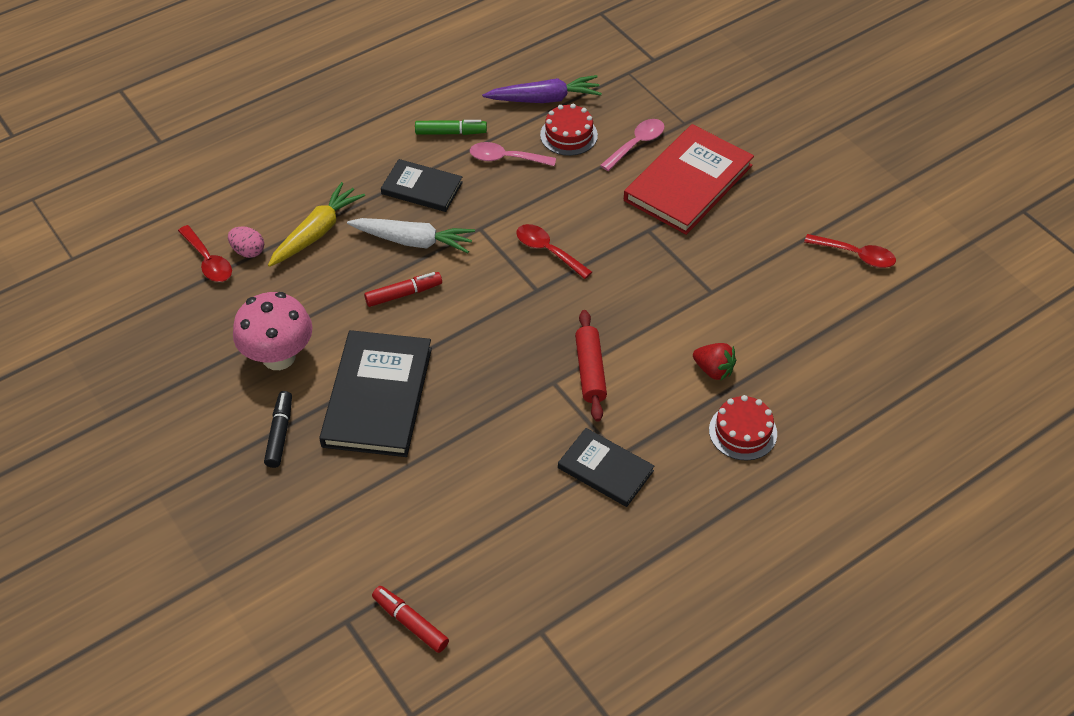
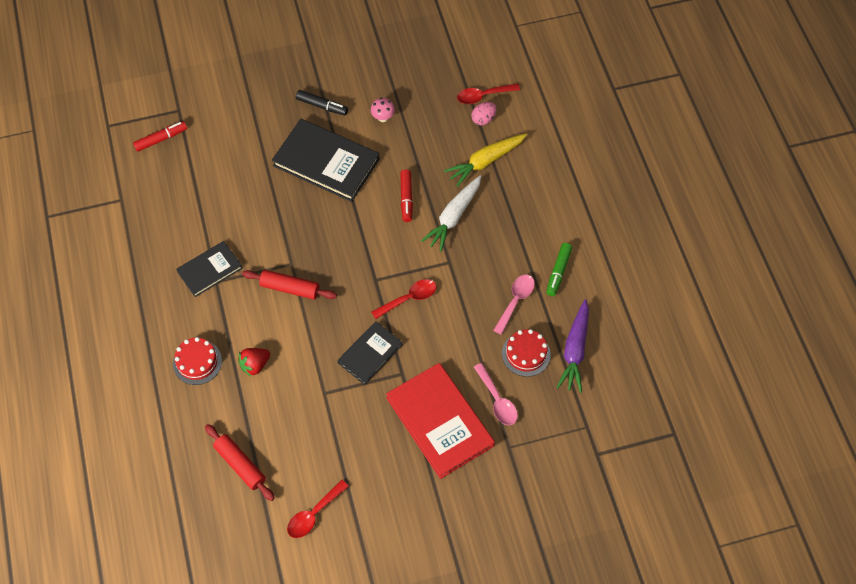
camera: 110 degrees right, 10 degrees up
pink mushroom [233,292,312,370] -> pink mushroom [371,98,395,122], size x0.47
yellow carrot [268,182,365,267] -> yellow carrot turned 90 degrees clockwise [444,134,527,187]
black book [381,159,463,212] -> black book moved to [337,321,403,385]
none -> red rolling pin [205,424,275,501]

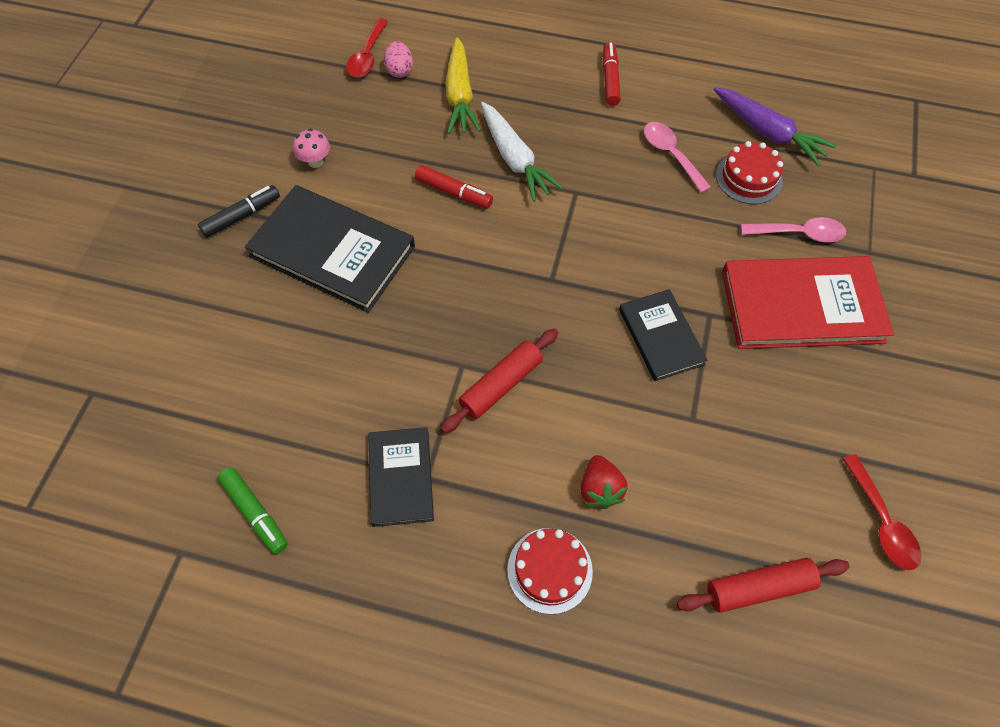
camera: 60 degrees left, 0 degrees up
red marker [133,121,187,152] -> red marker moved to [603,42,621,106]
black book [272,119,380,202] -> black book turned 60 degrees clockwise [245,185,415,313]
red spoon [371,279,437,319] -> none
green marker [546,243,572,296] -> green marker moved to [217,467,288,554]

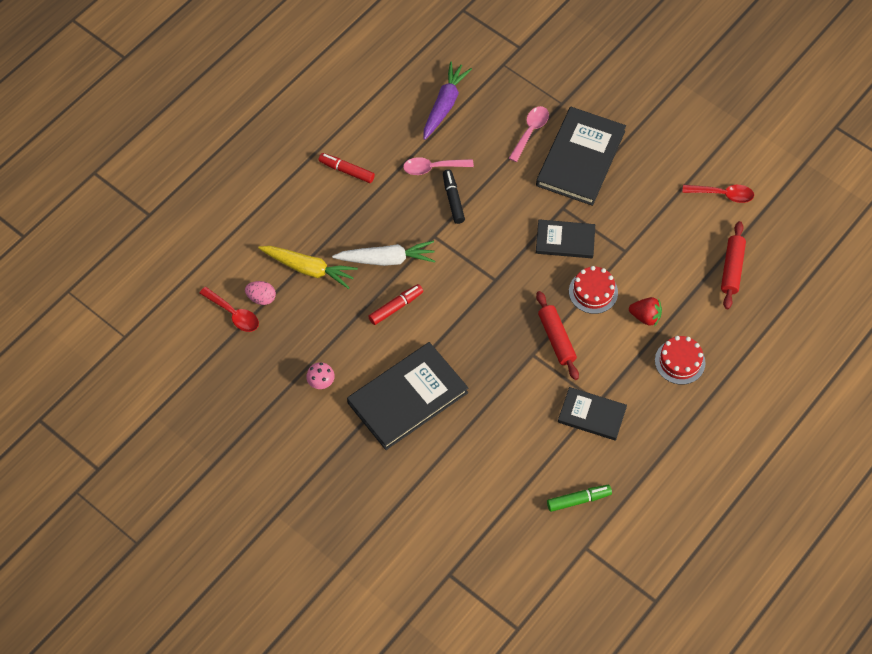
camera: 65 degrees left, 0 degrees up
black marker [198,185,280,238] -> black marker moved to [443,169,465,224]
purple carrot [713,87,836,166] -> purple carrot turned 45 degrees counterclockwise [423,61,472,140]
red cake [716,141,783,204] -> red cake moved to [569,266,618,314]
red book [722,256,894,349] -> black book [536,107,626,206]

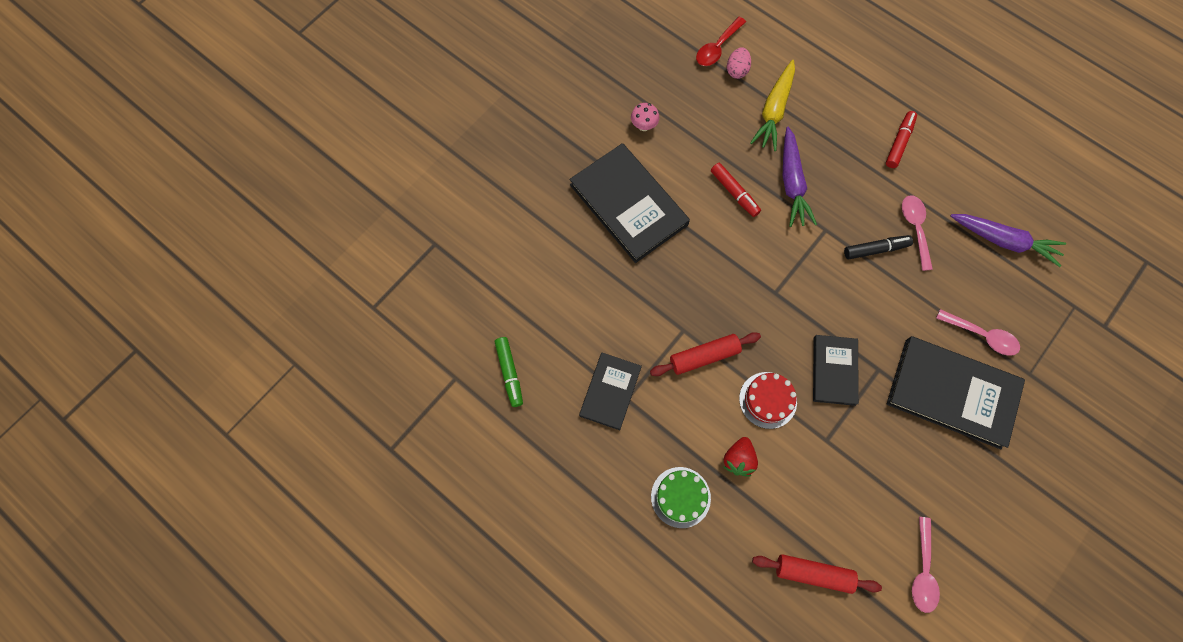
camera: 90 degrees right, 10 degrees up
white carrot [332,240,435,266] -> purple carrot [783,126,817,227]
red cake [655,336,706,385] -> green cake [651,467,711,528]
red spoon [682,185,754,203] -> pink spoon [912,517,940,613]

